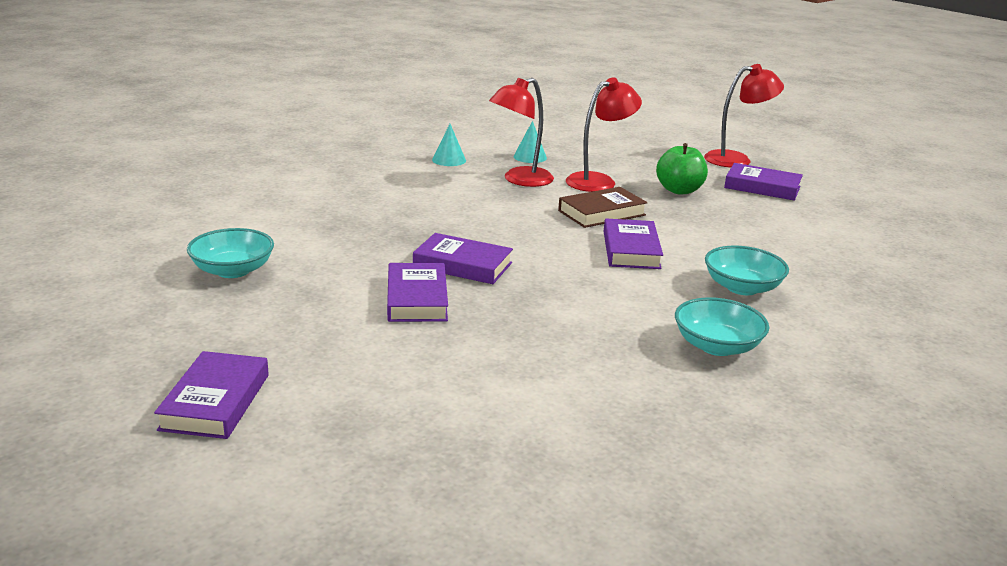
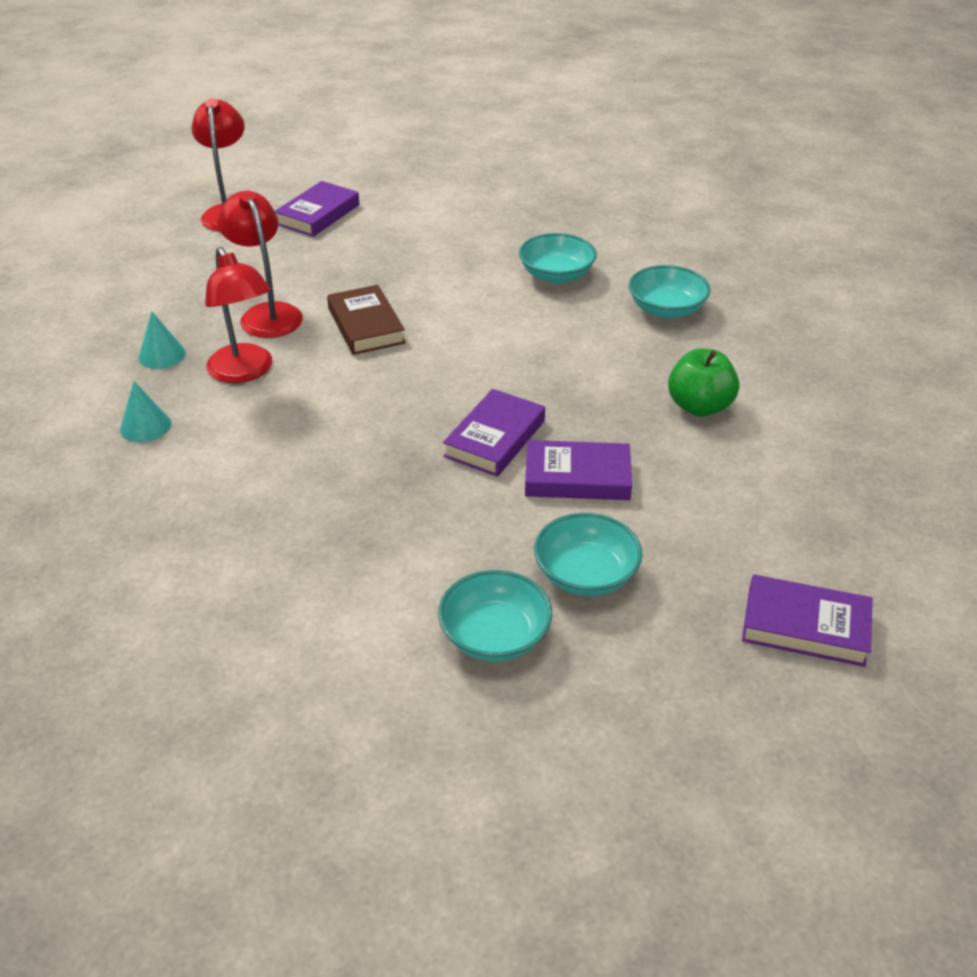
camera: 80 degrees left, 15 degrees up
purple book [604,219,663,269] -> none
green apple [656,143,708,194] -> green apple moved to [668,349,739,417]
none -> turquoise bowl [534,513,642,596]

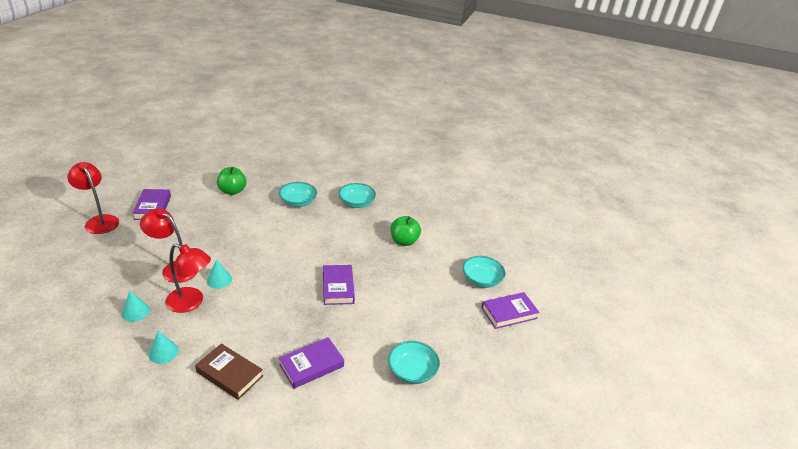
camera: 40 degrees left, 5 degrees down
brown book [327,285,406,355] -> brown book moved to [195,343,263,400]
purple book [525,440,632,500] -> purple book moved to [279,337,344,389]
turquoise bowl [534,513,642,596] -> turquoise bowl moved to [463,256,505,288]
none -> turquoise cone [207,259,232,289]
none -> green apple [217,167,246,195]

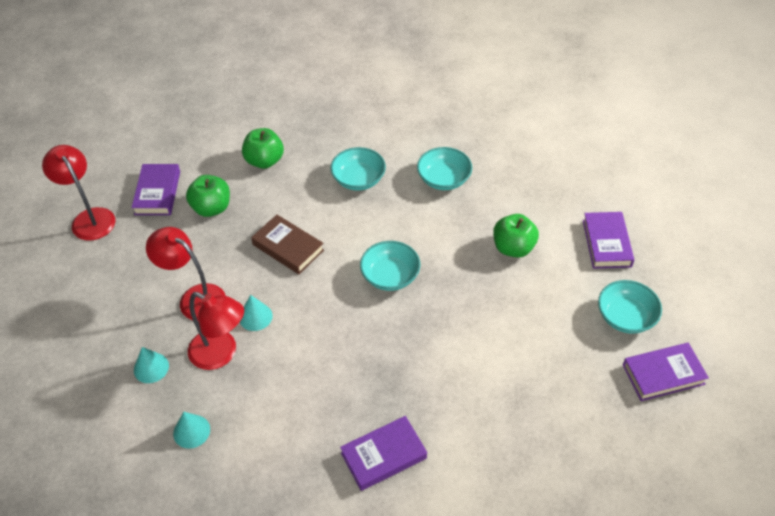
camera: 10 degrees right, 15 degrees up
brown book [195,343,263,400] -> brown book moved to [251,215,324,274]
purple book [323,265,355,305] -> purple book moved to [583,212,634,269]
turquoise bowl [388,341,440,384] -> turquoise bowl moved to [360,241,420,291]
none -> green apple [186,175,230,217]

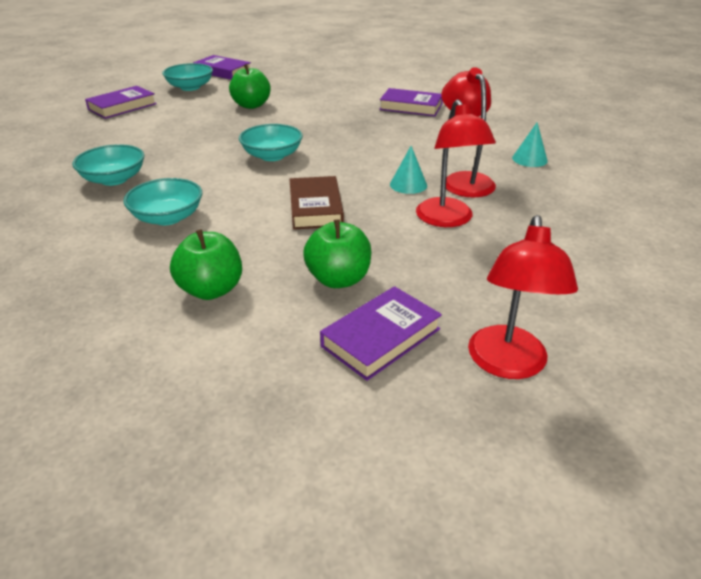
camera: 135 degrees left, 15 degrees down
turquoise cone [134,347,169,383] -> none
green apple [493,214,539,258] -> green apple moved to [229,64,271,109]

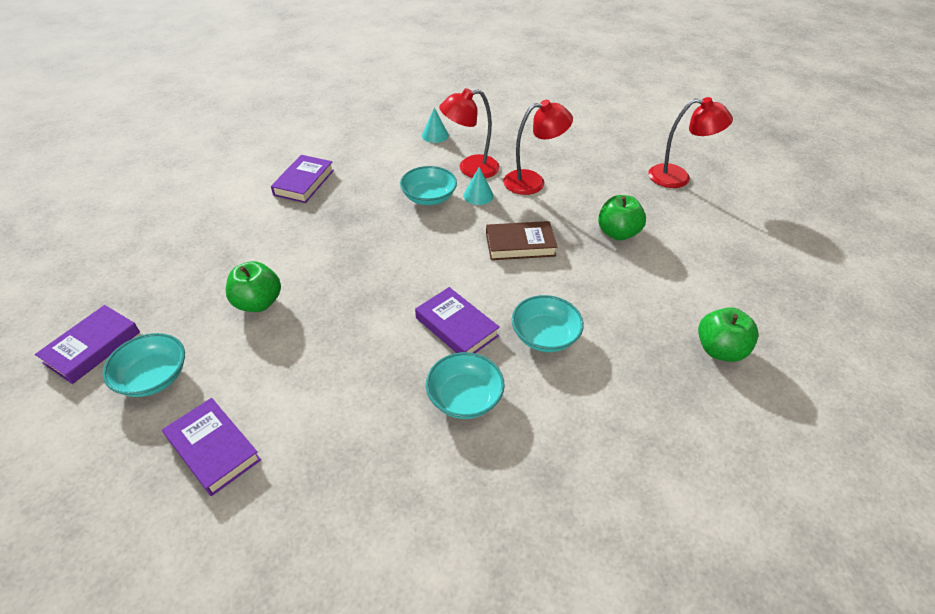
camera: 90 degrees left, 10 degrees up
green apple [170,229,242,300] -> green apple moved to [698,307,759,362]
turquoise bowl [239,124,303,161] -> turquoise bowl moved to [400,166,457,205]
purple book [320,286,442,381] -> purple book moved to [415,287,500,353]

